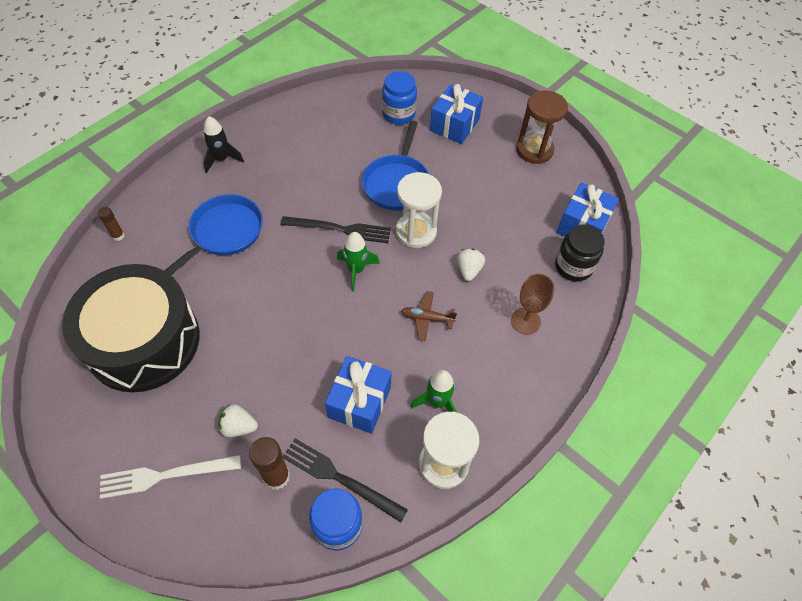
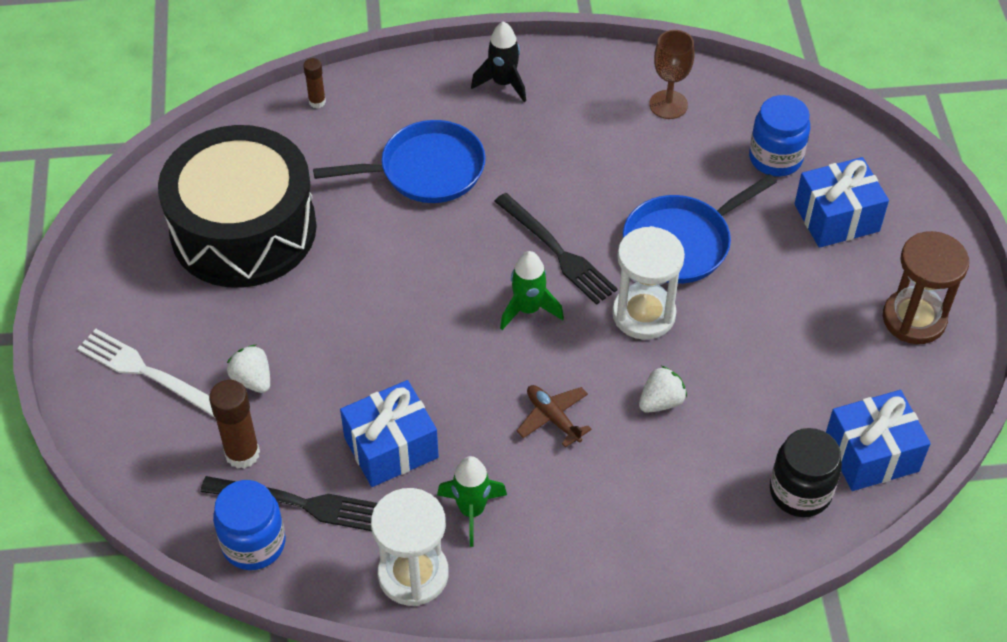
camera: 45 degrees right, 5 degrees down
black fork [282,438,408,522] -> black fork turned 120 degrees clockwise [200,476,377,531]
brown goblet [511,274,555,334] -> brown goblet moved to [649,30,694,119]

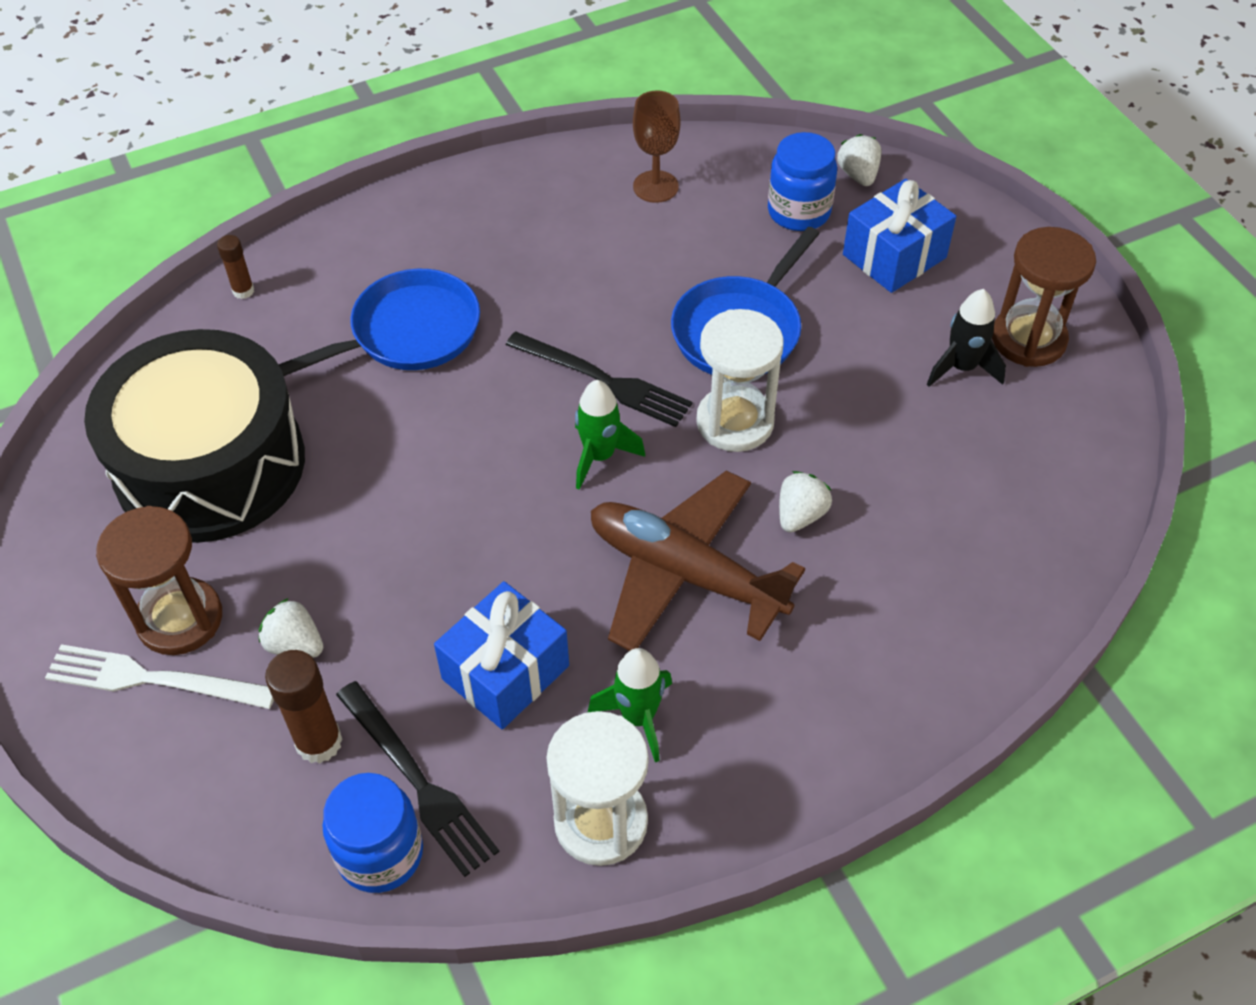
camera: 20 degrees left, 0 degrees up
black fork [200,476,377,531] -> black fork turned 60 degrees clockwise [336,681,499,877]
black rocket [471,21,526,102] -> black rocket moved to [927,289,1006,387]
brown plane [517,385,592,448] -> brown plane [591,471,805,651], size x2.20
black jar [770,428,842,517] -> none
blue gift [826,390,931,491] -> none
none -> brown hourglass [96,506,222,655]
none -> white strawberry [837,134,881,186]

